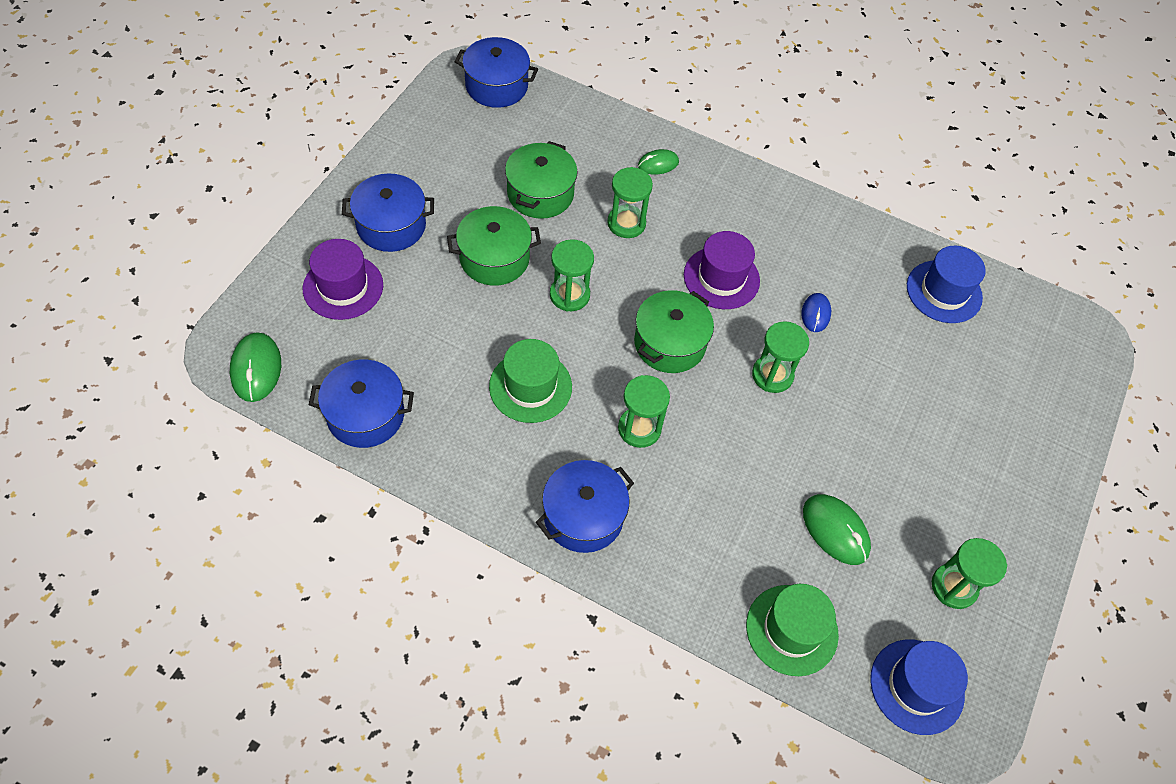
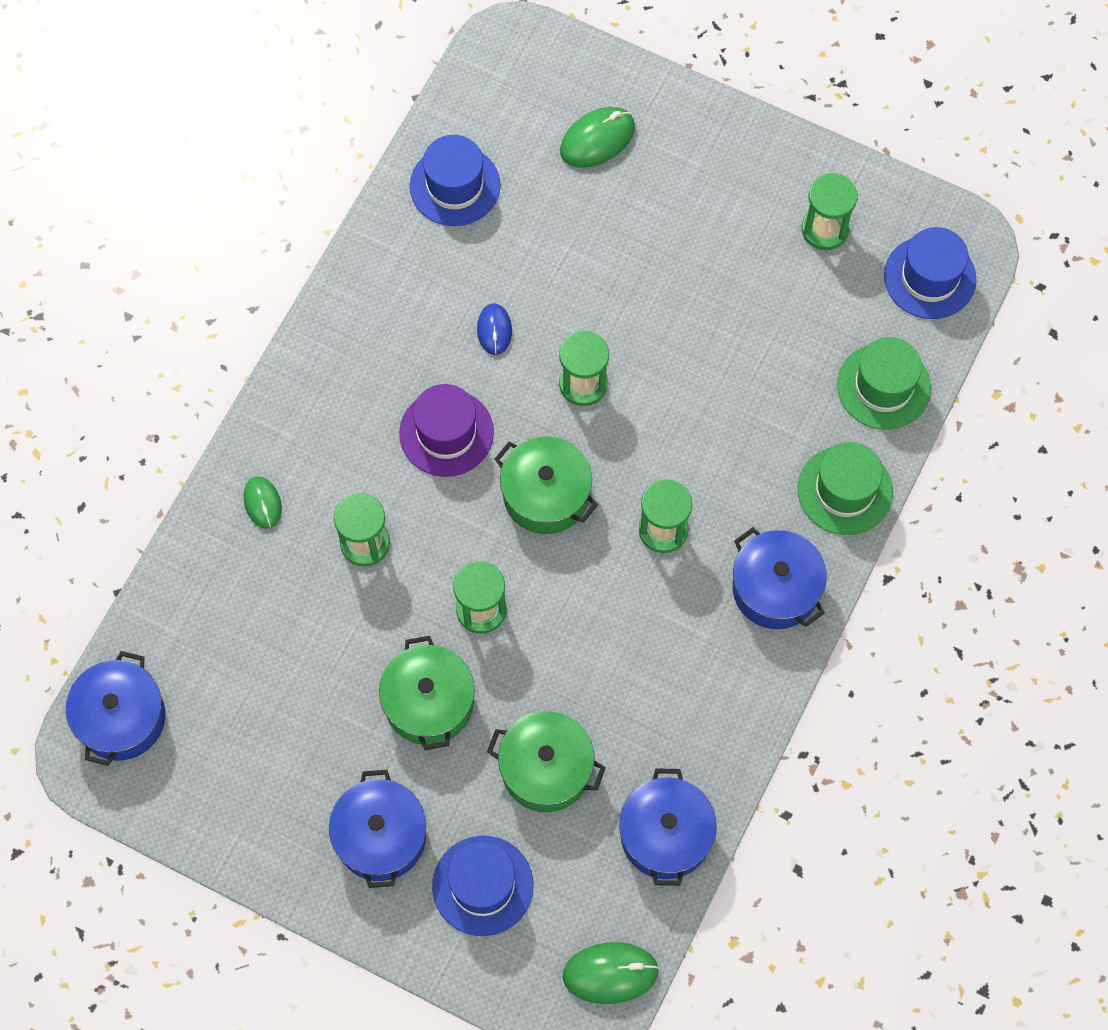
camera: 85 degrees left, 10 degrees up
purple hat [303,239,383,320] -> blue hat [432,836,534,936]
green hat [489,339,572,423] -> green hat moved to [797,442,893,535]
green pot [505,141,578,219] -> green pot moved to [487,711,606,812]
blue mouse [801,293,831,332] -> blue mouse turned 75 degrees clockwise [477,303,512,355]
green mouse [803,494,871,565] -> green mouse moved to [560,107,635,168]

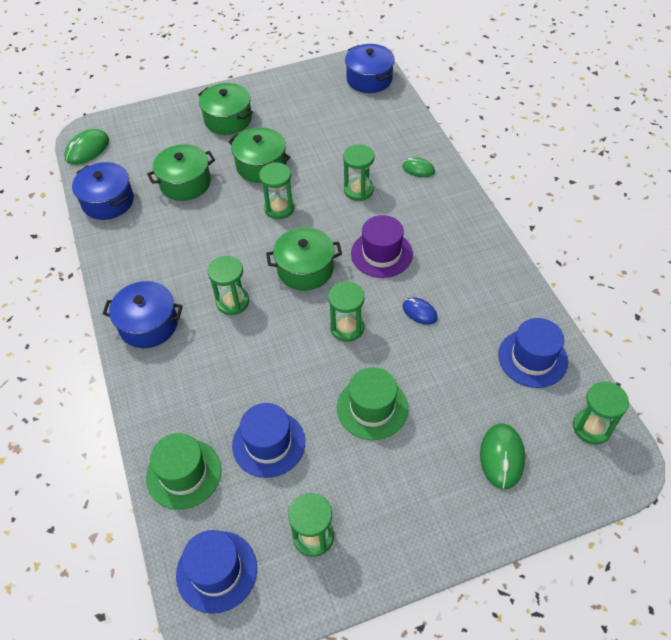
camera: 135 degrees right, 15 degrees down
blue pot [329,770,426,888] -> green pot [198,83,253,135]
blue hat [432,836,534,936] -> blue hat moved to [232,403,305,478]
green hat [797,442,893,535] -> green hat moved to [337,367,408,440]
none -> green hourglass [573,381,629,444]

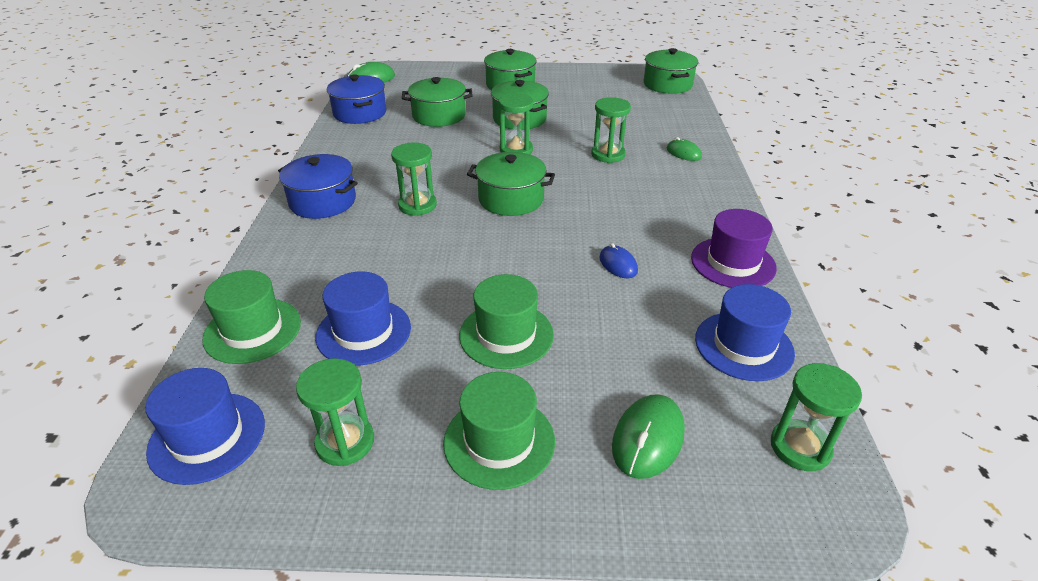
camera: 20 degrees right, 15 degrees down
green hourglass [328,281,365,342] -> none
blue pot [345,44,395,93] -> green pot [644,48,698,94]
purple hat [351,215,413,278] -> purple hat moved to [691,209,777,288]
none -> green hat [443,372,555,490]

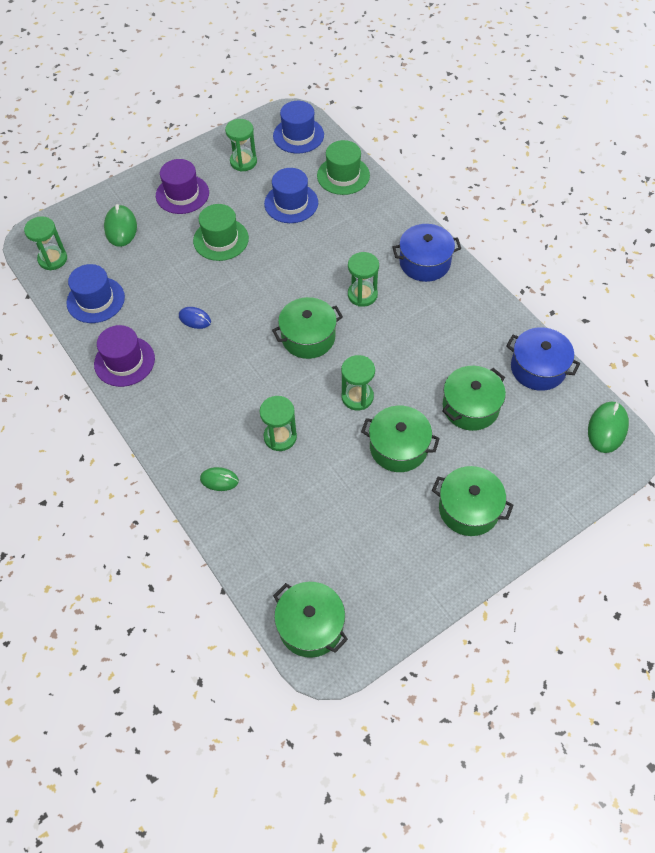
camera: 145 degrees right, 20 degrees up
green hat [443,372,555,490] -> purple hat [156,159,209,214]

